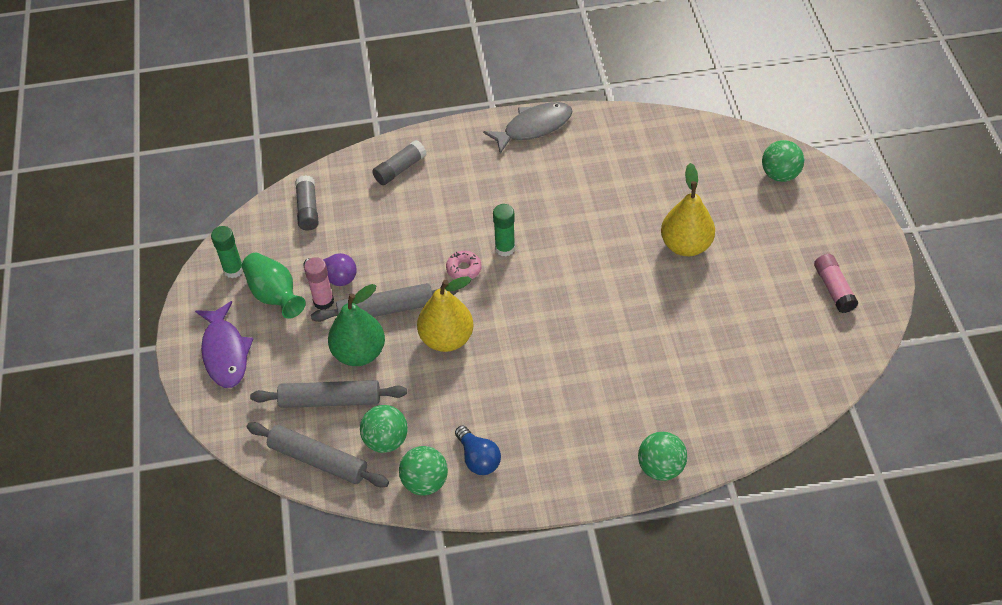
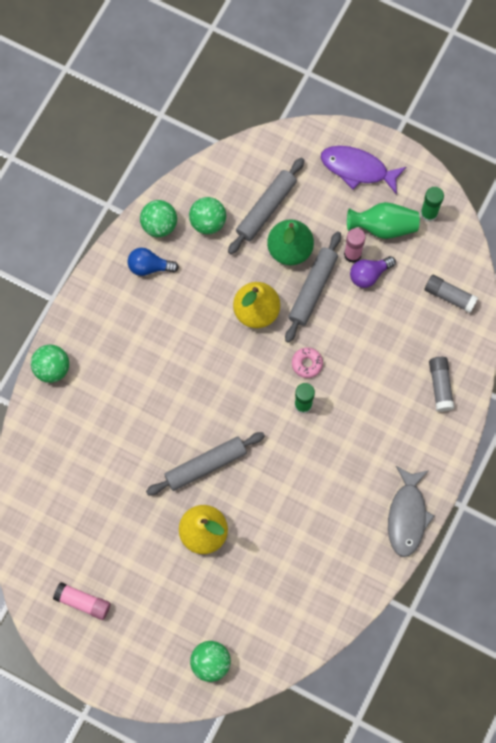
camera: 125 degrees right, 20 degrees up
grey rolling pin [247,422,389,487] -> grey rolling pin moved to [146,432,265,495]

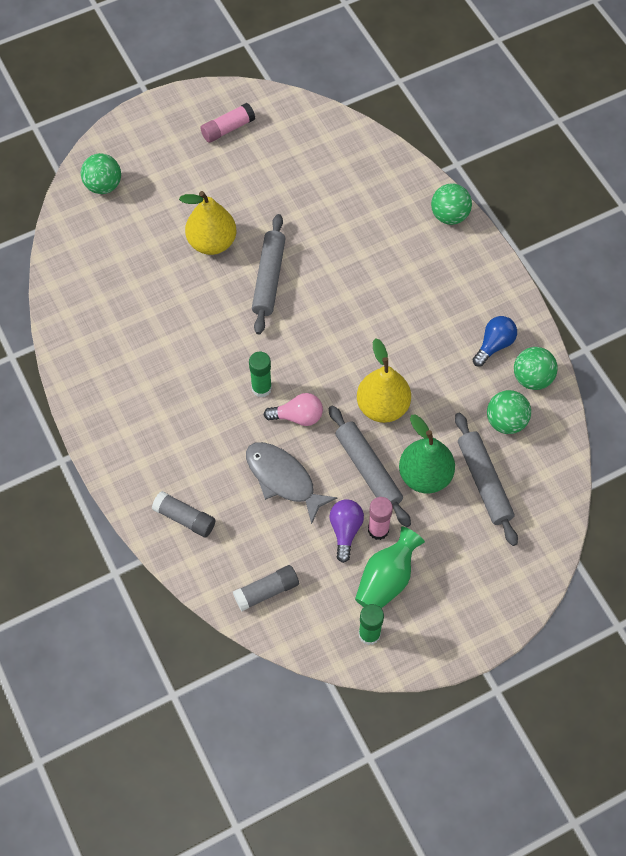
camera: 125 degrees right, 10 degrees down
pink donut [292,347,323,378] -> pink light bulb [264,393,323,426]
purple fish [321,146,406,195] -> none
grey fish [388,466,434,557] -> grey fish moved to [246,442,338,524]

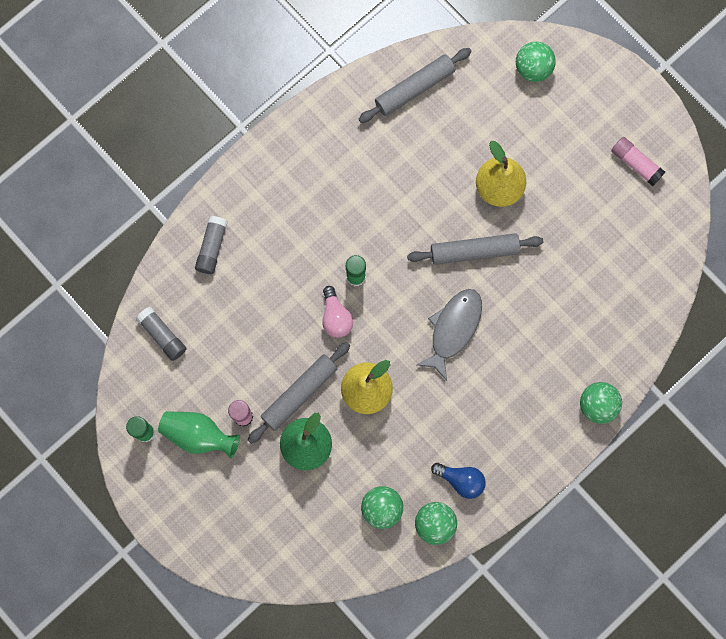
camera: 75 degrees right, 15 degrees up
grey fish [246,442,338,524] -> grey fish moved to [417,289,482,381]
purple light bulb [329,499,364,563] -> none
grey rolling pin [455,413,518,546] -> grey rolling pin moved to [359,48,472,123]

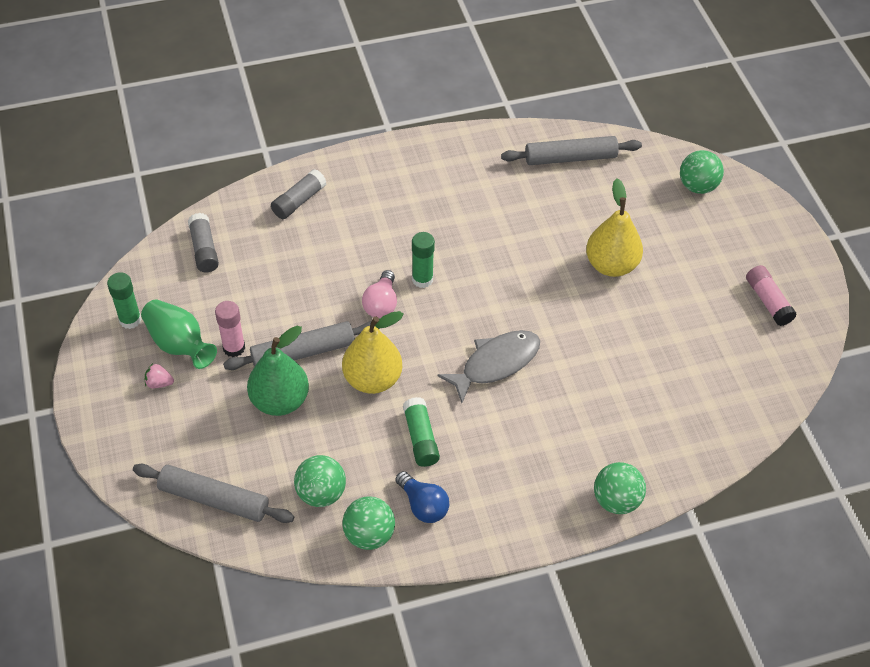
camera: 25 degrees right, 25 degrees down
grey rolling pin [407,233,543,265] -> grey rolling pin moved to [133,464,294,523]
none -> pink strawberry [145,363,174,388]
none -> green glue stick [403,397,440,467]

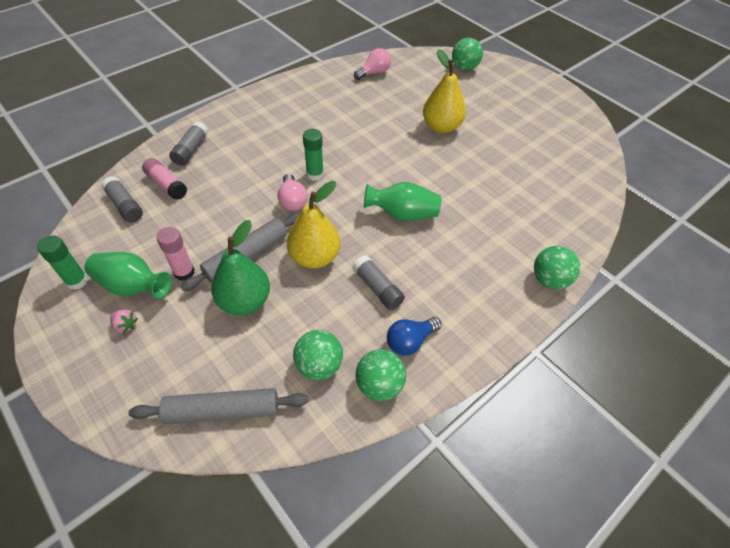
camera: 25 degrees left, 0 degrees up
pink strawberry [145,363,174,388] -> pink strawberry turned 135 degrees counterclockwise [110,309,138,334]
blue light bulb [395,471,449,523] -> blue light bulb turned 120 degrees clockwise [387,317,442,356]
green glue stick [403,397,440,467] -> grey glue stick [352,255,405,310]
grey fish [437,330,540,403] -> green vase [364,182,441,221]
grey rolling pin [501,136,642,165] -> pink light bulb [354,48,391,80]
pink glue stick [746,265,797,326] -> pink glue stick moved to [142,158,187,200]

